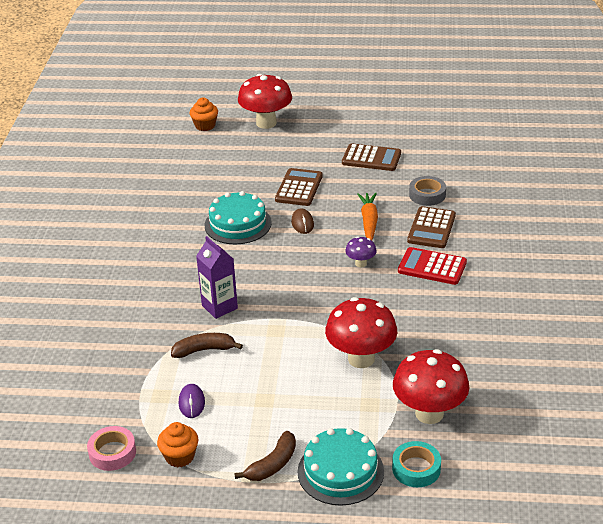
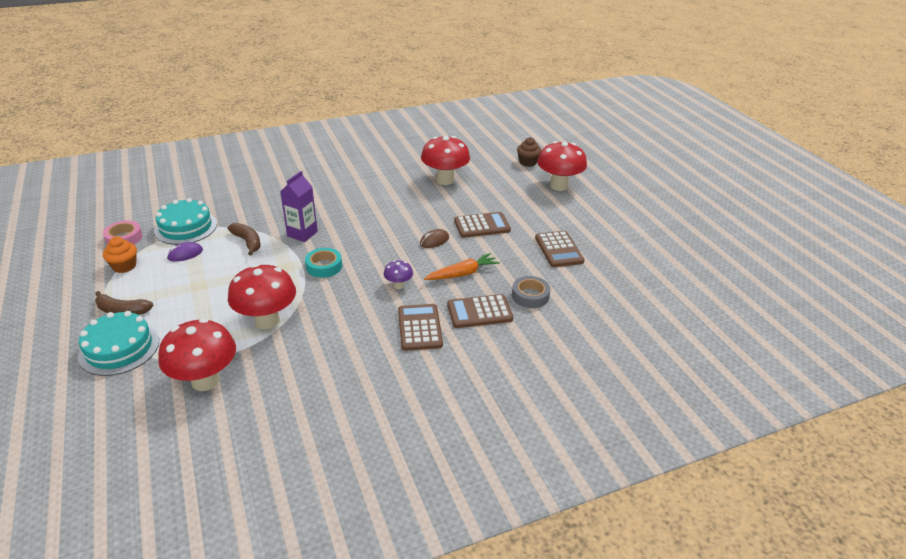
camera: 60 degrees right, 0 degrees up
orange cupcake [190,97,218,131] -> brown cupcake [517,137,541,167]
turquoise cake [205,191,272,244] -> turquoise cake moved to [154,198,217,245]
turquoise tape [392,441,441,487] -> turquoise tape moved to [305,248,342,278]
red calculator [398,247,467,285] -> brown calculator [398,304,443,351]
none -> red mushroom [421,136,470,185]

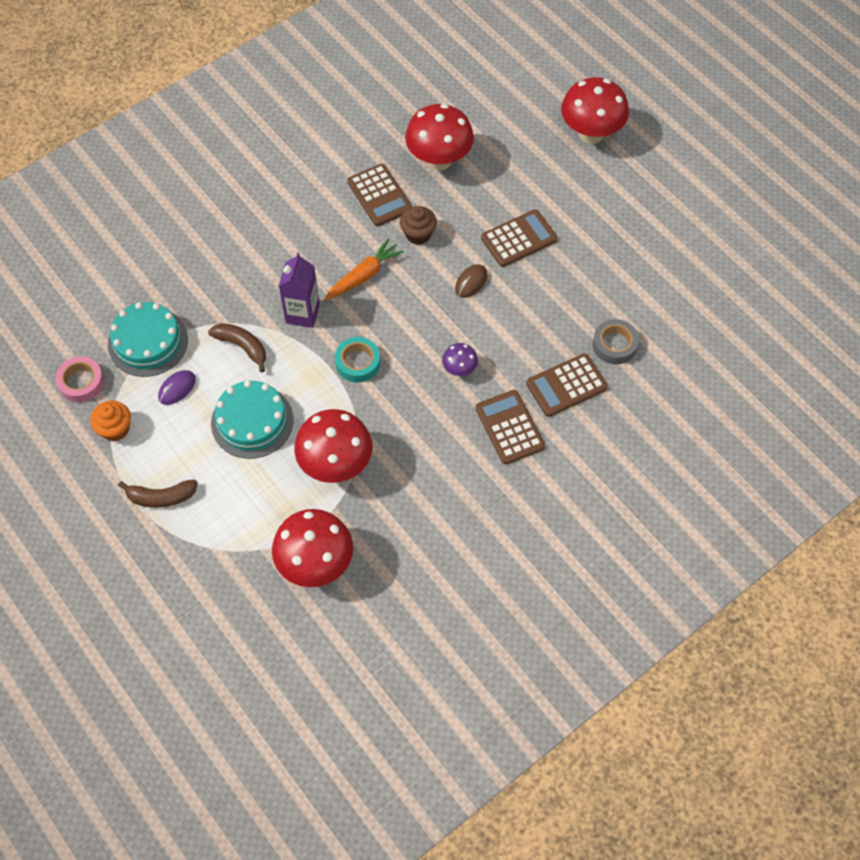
camera: 15 degrees left, 25 degrees up
turquoise cake [78,311,159,376] -> turquoise cake moved to [211,380,293,459]
orange carrot [424,253,500,280] -> orange carrot moved to [324,238,404,301]
brown cupcake [517,137,541,167] -> brown cupcake moved to [400,206,437,245]
brown calculator [535,231,585,267] -> brown calculator moved to [347,164,412,226]

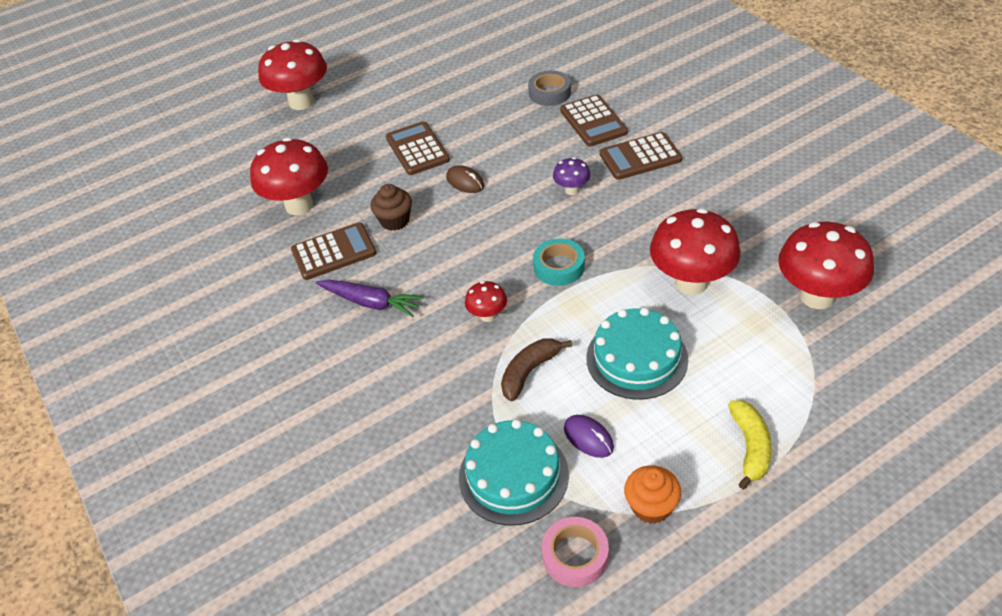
camera: 80 degrees left, 15 degrees down
brown banana [118,479,198,508] -> yellow banana [728,400,772,490]
purple carton [279,252,320,328] -> red mushroom [465,281,507,322]
orange carrot [324,238,404,301] -> none
none -> purple carrot [316,280,424,317]

